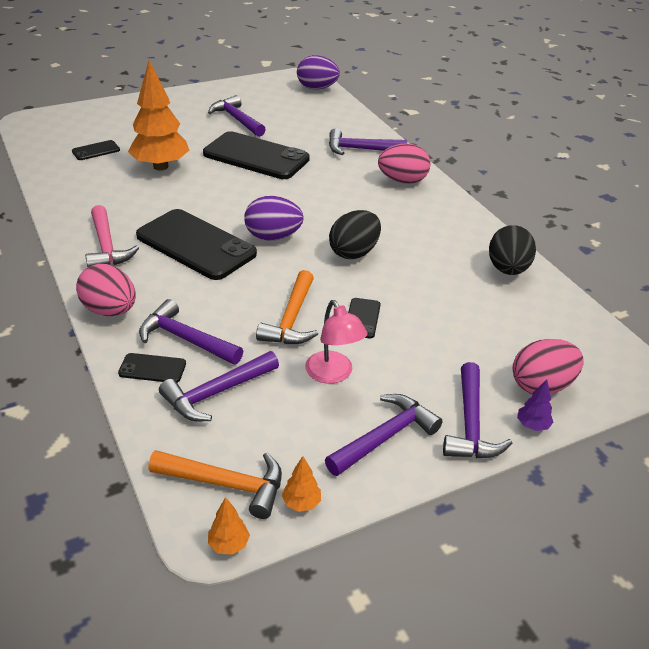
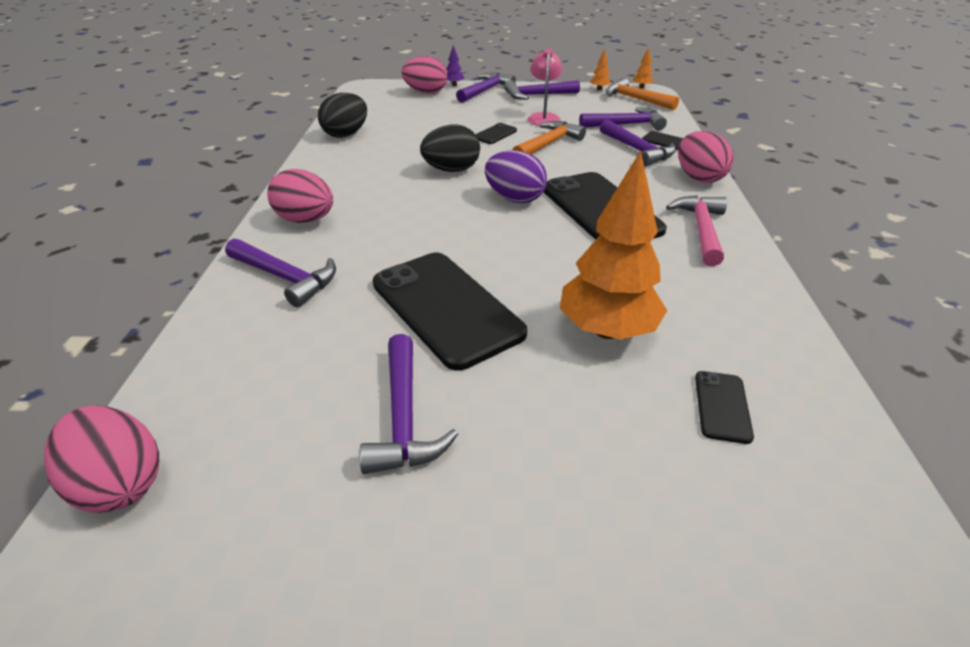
camera: 150 degrees left, 0 degrees up
black phone [72,140,120,160] -> black phone turned 75 degrees counterclockwise [695,371,754,444]
purple egg [297,55,340,89] -> pink egg [44,406,159,513]

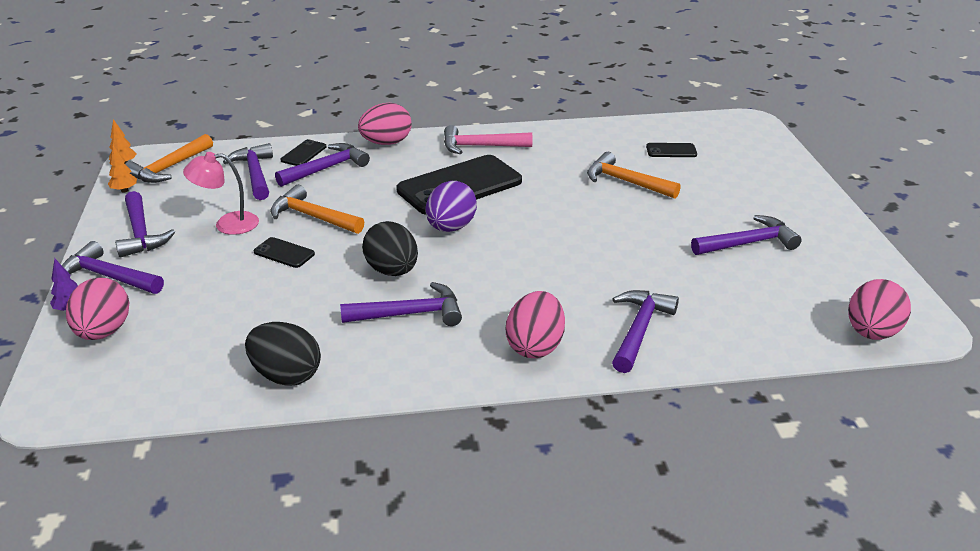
camera: 100 degrees left, 5 degrees down
black phone [373,253,527,371] -> none
orange tree [560,151,667,340] -> orange hammer [587,152,681,199]
none -> purple hammer [340,282,462,326]

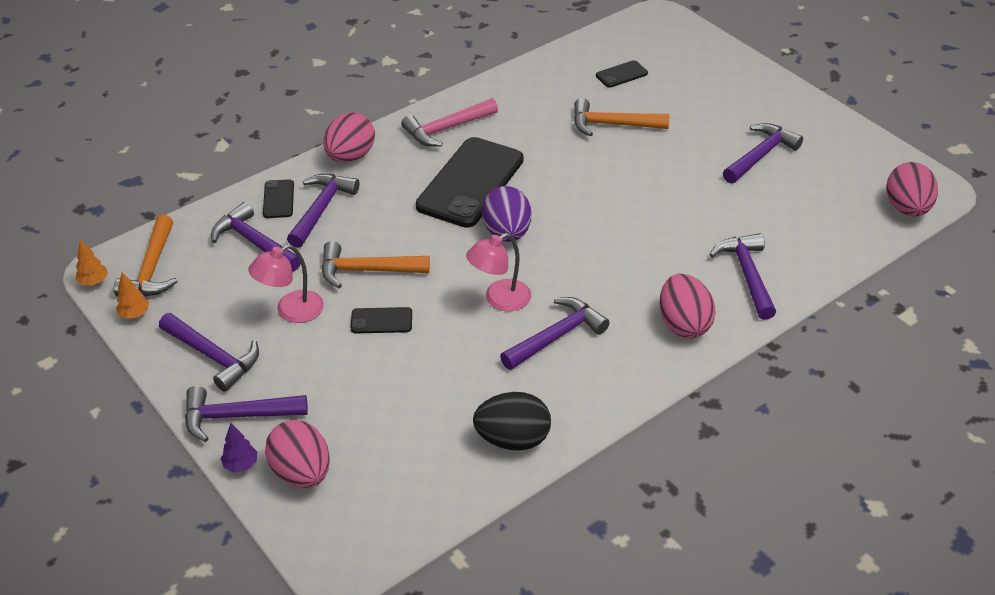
camera: 30 degrees left, 10 degrees up
black egg [362,221,418,276] -> pink lamp [466,233,531,311]

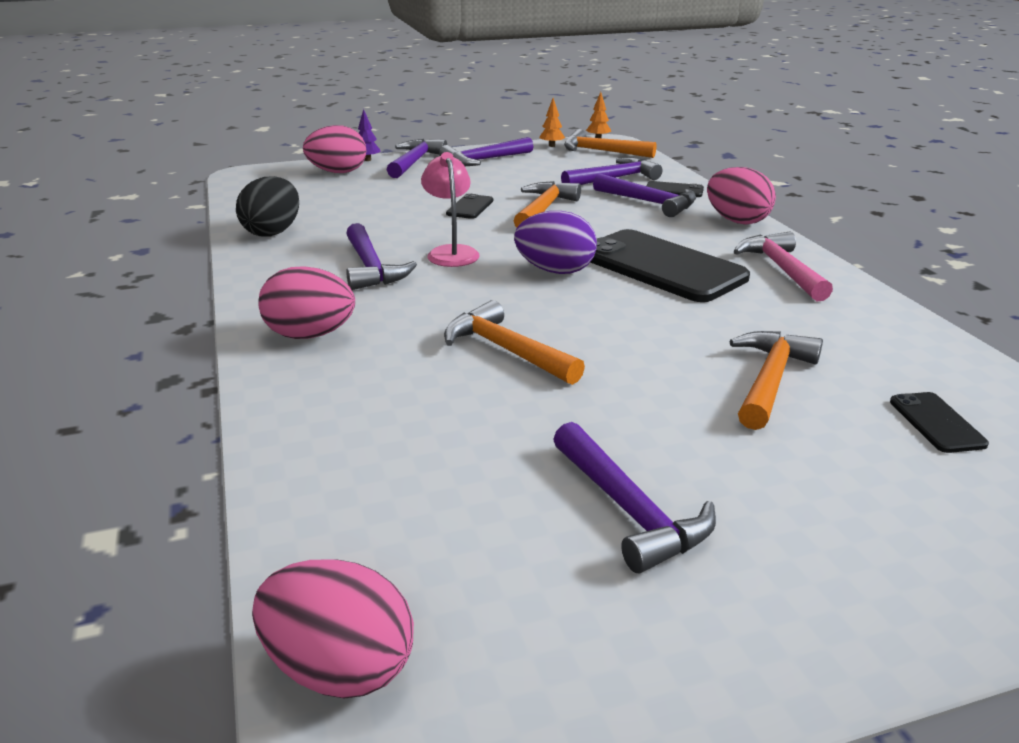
camera: 110 degrees right, 15 degrees down
pink lamp [248,244,324,323] -> none
purple hammer [709,233,776,320] -> none
none -> orange hammer [444,300,585,385]

